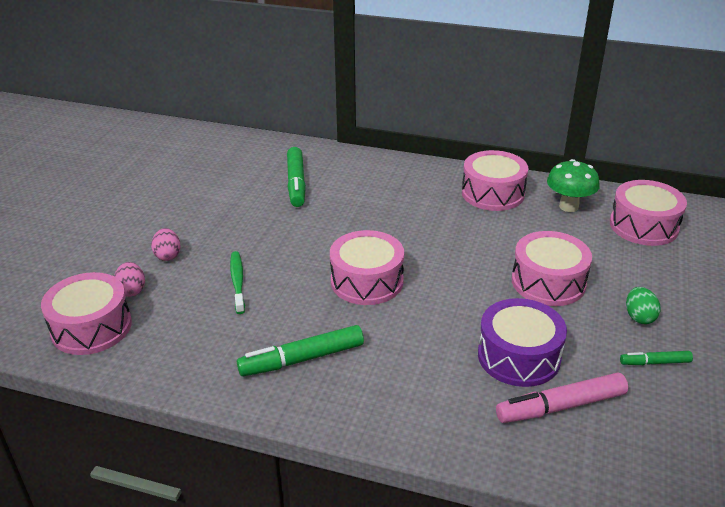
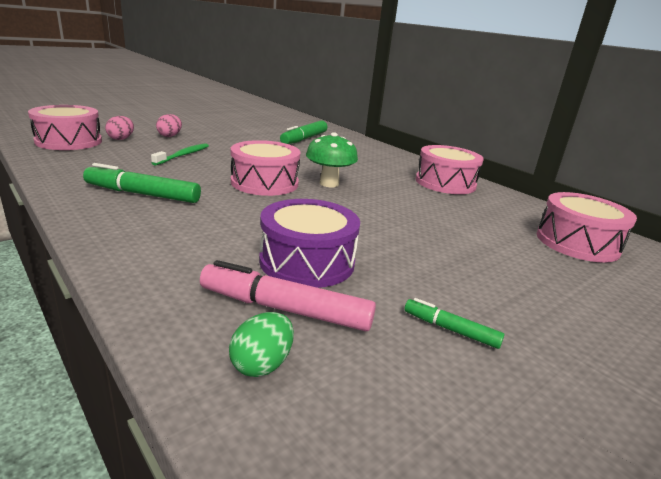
camera: 30 degrees right, 10 degrees down
pink drum [512,231,592,306] -> none
green mushroom [547,159,600,212] -> green mushroom moved to [306,132,358,187]
green egg [626,287,661,324] -> green egg moved to [229,312,294,377]

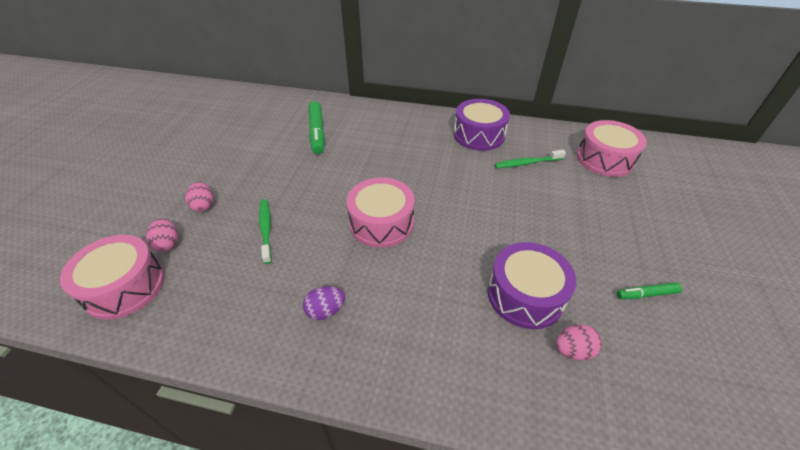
camera: 35 degrees left, 20 degrees up
green marker [83,163,201,203] -> purple egg [303,286,345,320]
pink marker [200,260,376,331] -> pink egg [556,324,602,360]
green egg [229,312,294,377] -> none
green mushroom [306,132,358,187] -> none
pink drum [416,145,484,194] -> purple drum [454,99,510,151]
none -> green toothbrush [495,150,566,168]

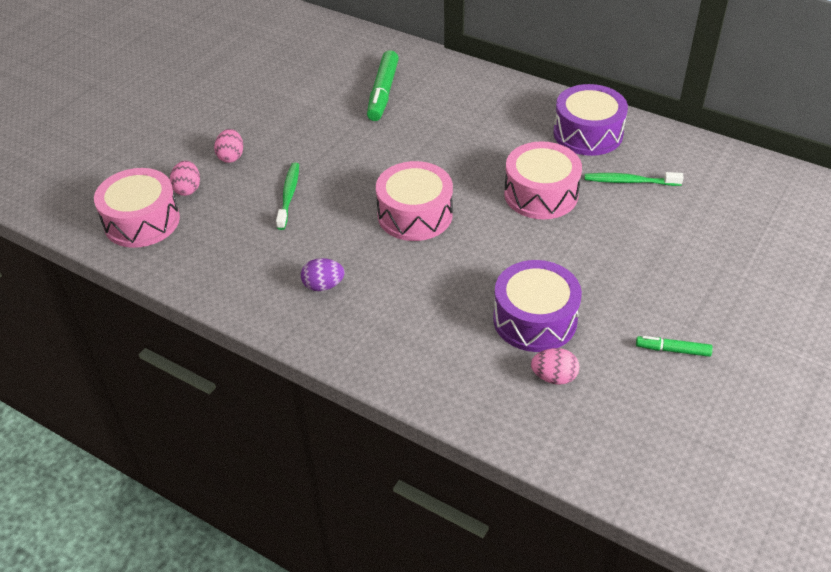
camera: 20 degrees right, 0 degrees up
pink drum [577,120,647,177] -> pink drum moved to [504,141,582,219]

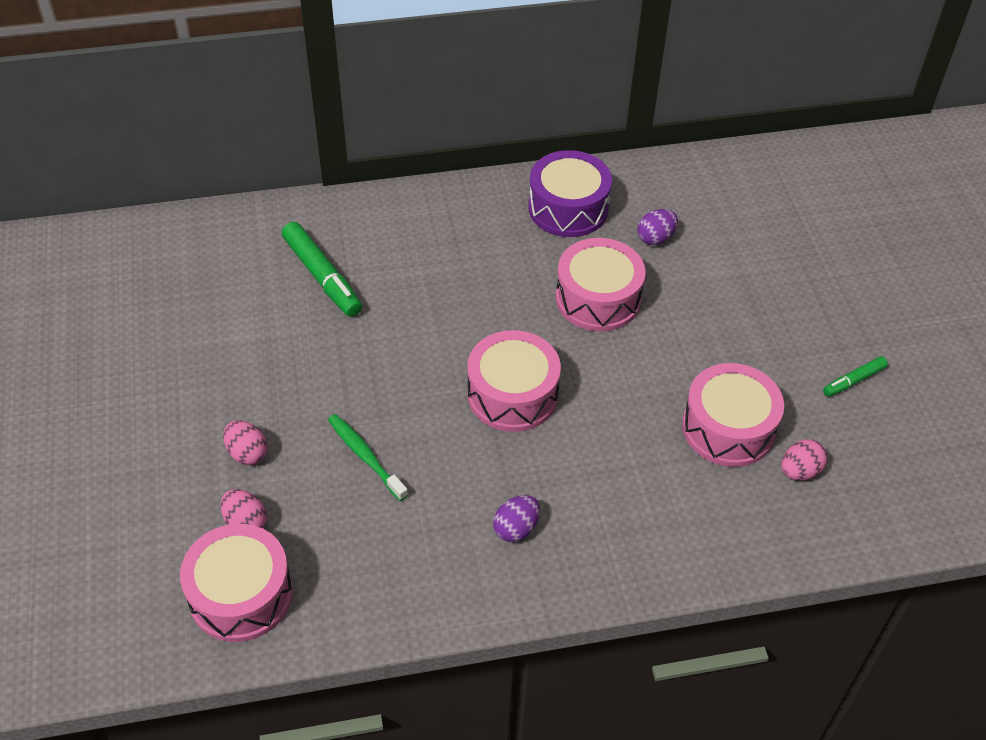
camera: 45 degrees left, 5 degrees up
purple drum [493,260,582,352] -> pink drum [682,363,784,467]
green toothbrush [584,172,684,186] -> purple egg [637,209,678,245]

